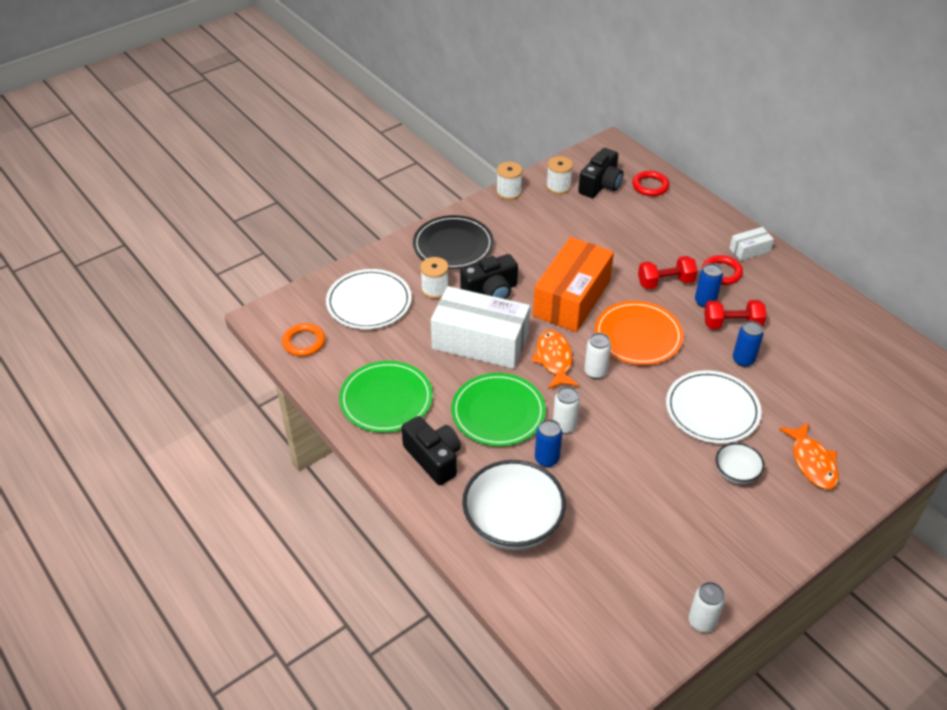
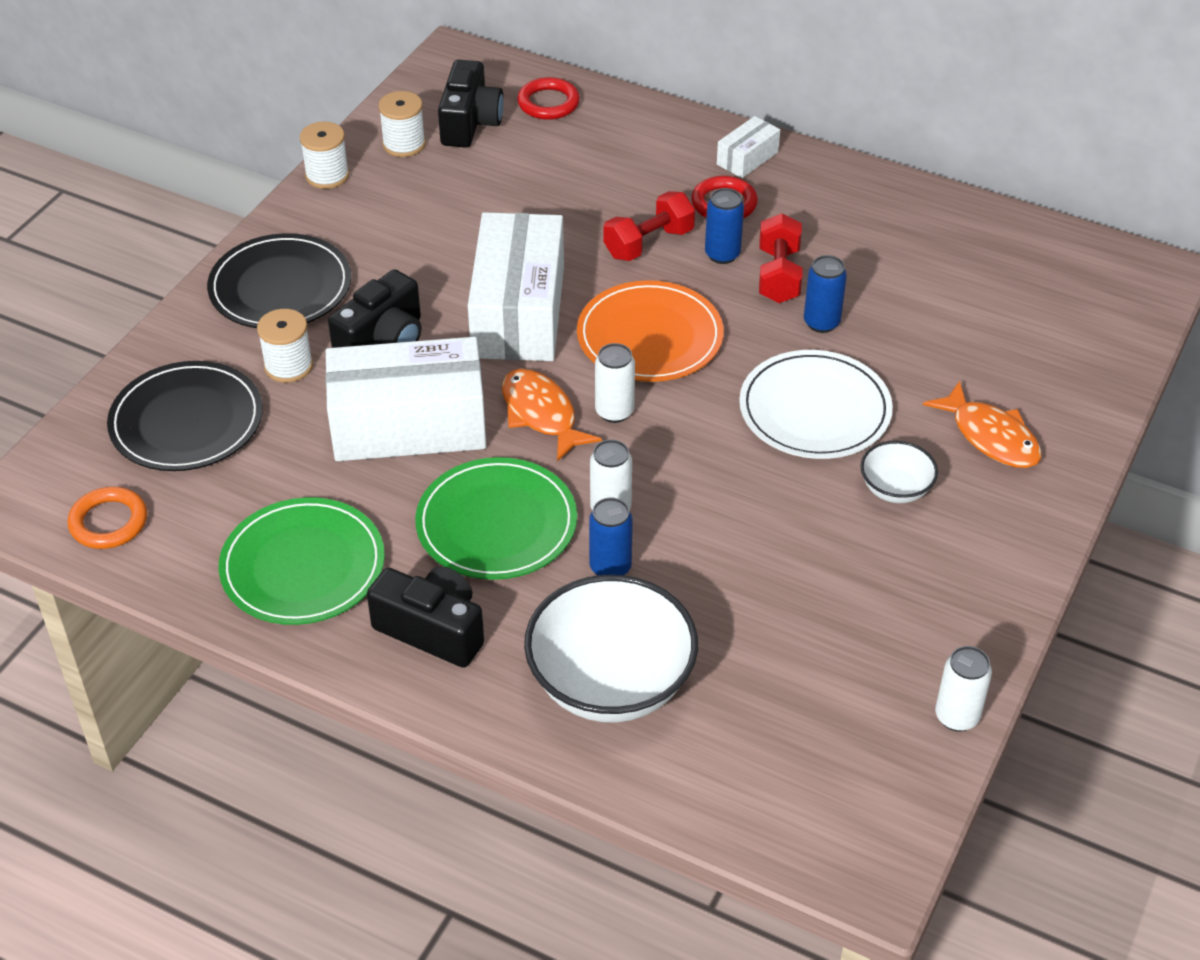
camera: 25 degrees left, 0 degrees up
white plate [326,269,412,329] -> black plate [107,361,263,471]
orange box [533,237,614,332] -> white box [468,212,564,361]
red dumbbell [704,300,766,329] -> red dumbbell turned 60 degrees counterclockwise [759,213,803,303]

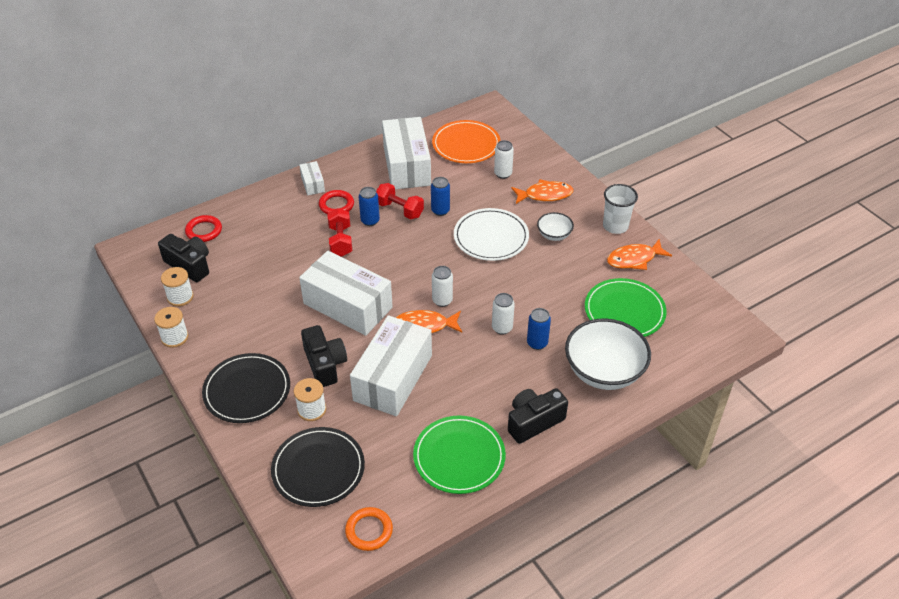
camera: 60 degrees left, 0 degrees up
green plate [415,457,577,580] -> green plate moved to [585,278,667,337]
orange plate [577,280,724,382] -> orange plate moved to [432,120,501,163]
white can [935,646,992,732] -> white can moved to [494,140,514,179]
none -> white box [382,117,431,189]
none -> white cup [603,184,638,234]
none -> orange fish [607,239,672,270]

